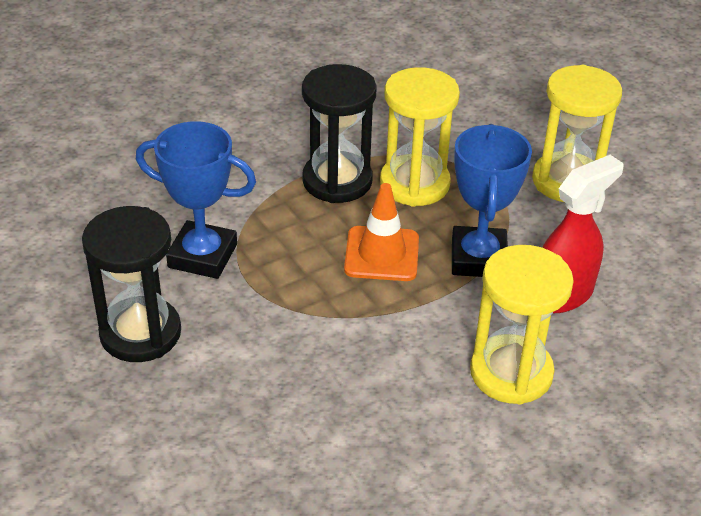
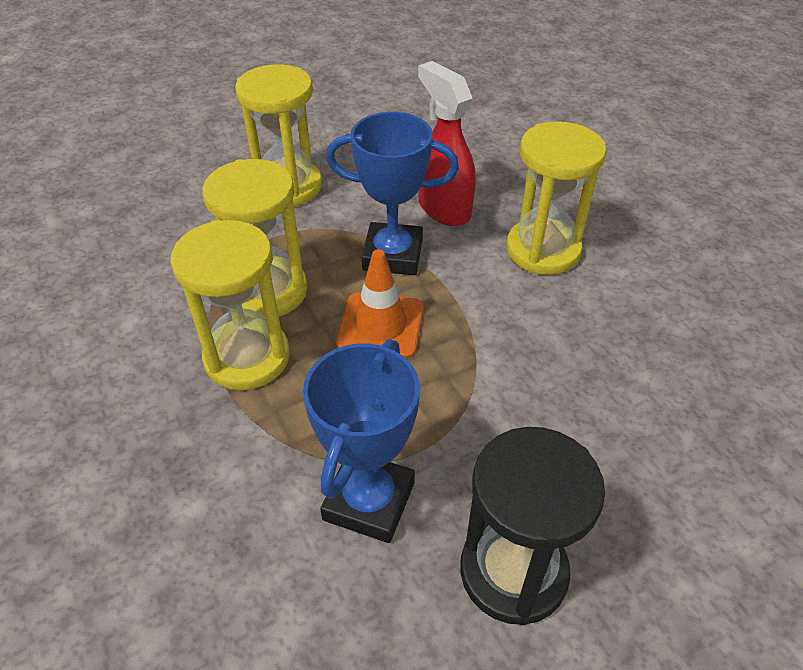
camera: 85 degrees left, 5 degrees up
black hourglass [302,64,377,203] -> yellow hourglass [171,220,290,390]

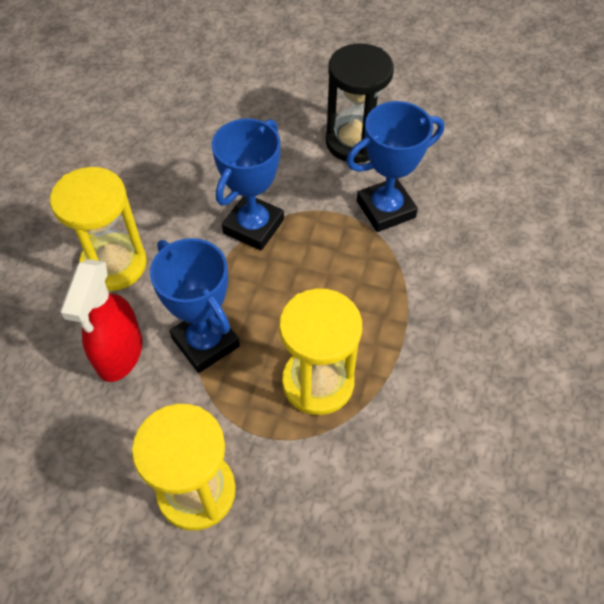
camera: 135 degrees left, 10 degrees up
yellow hourglass [171,220,290,390] -> none
orange traffic cone [336,249,423,359] -> none
none -> blue trophy [212,118,284,251]

